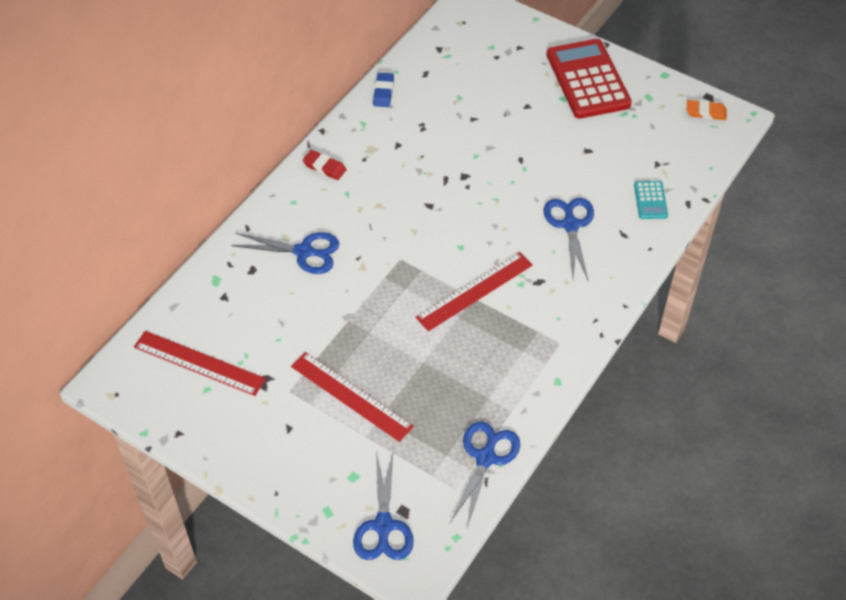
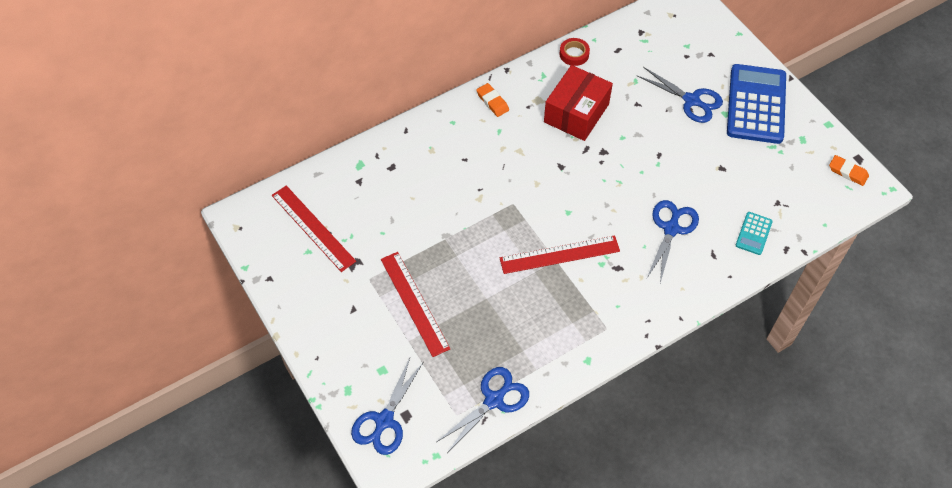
camera: 25 degrees right, 5 degrees up
blue scissors [231,232,339,274] -> blue scissors moved to [637,67,723,123]
red eraser [302,150,347,180] -> orange eraser [476,83,509,117]
blue eraser [373,73,394,107] -> red tape [560,38,590,66]
red calculator [547,39,632,119] -> blue calculator [727,64,786,144]
none -> red box [544,65,613,141]

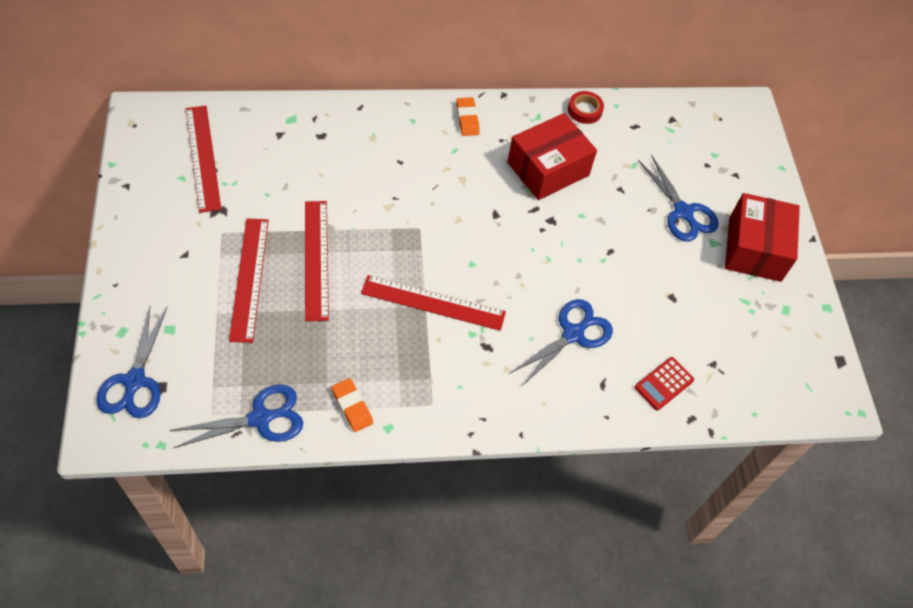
camera: 20 degrees right, 0 degrees up
blue scissors [351,358,423,455] -> blue scissors turned 45 degrees counterclockwise [96,307,167,418]
blue calculator [727,64,786,144] -> red box [725,193,800,282]
turquoise calculator [736,212,773,255] -> red calculator [635,357,694,411]
orange eraser [829,155,869,186] -> orange eraser moved to [331,378,373,432]
none -> red ruler [305,201,329,321]

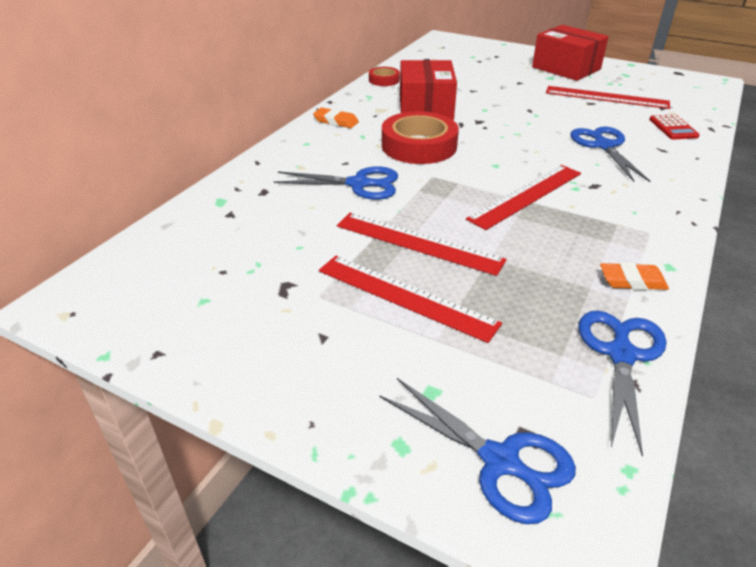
camera: 50 degrees left, 20 degrees down
red ruler [186,106,221,213] -> red ruler moved to [546,86,670,109]
blue scissors [638,154,719,242] -> blue scissors moved to [274,166,398,200]
none -> red tape [382,111,459,164]

